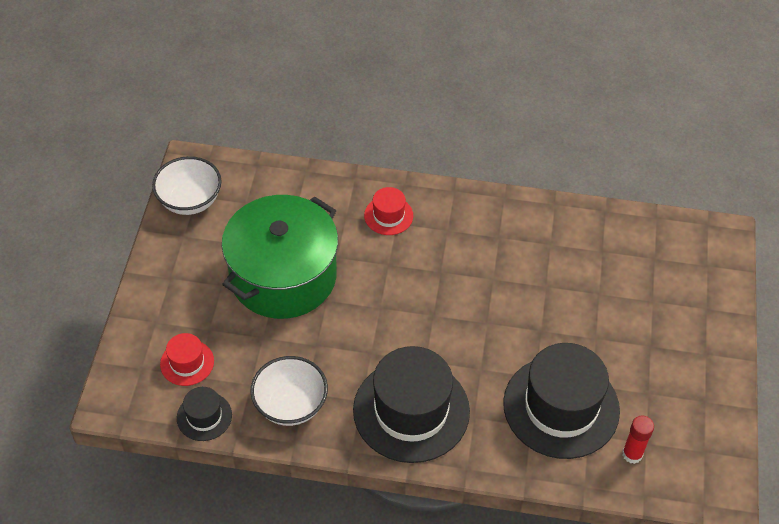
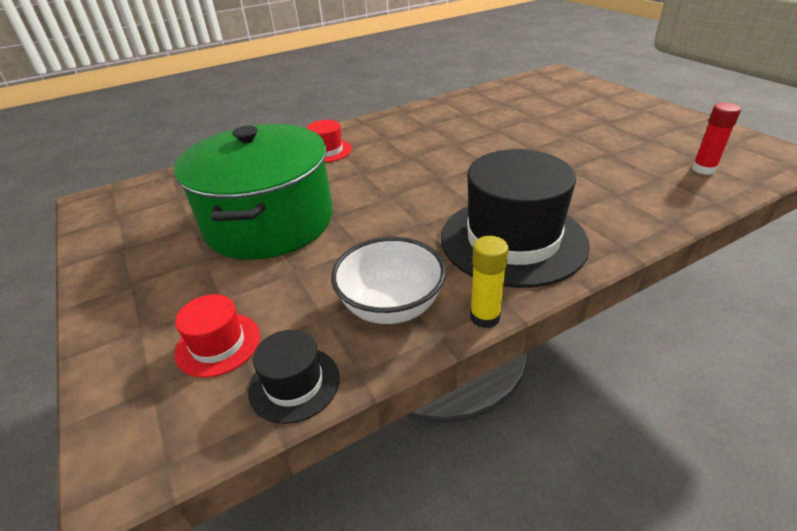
camera: 35 degrees left, 15 degrees down
white bowl [152,156,222,215] -> none
black hat [503,343,620,459] -> none
none -> yellow glue stick [470,236,509,328]

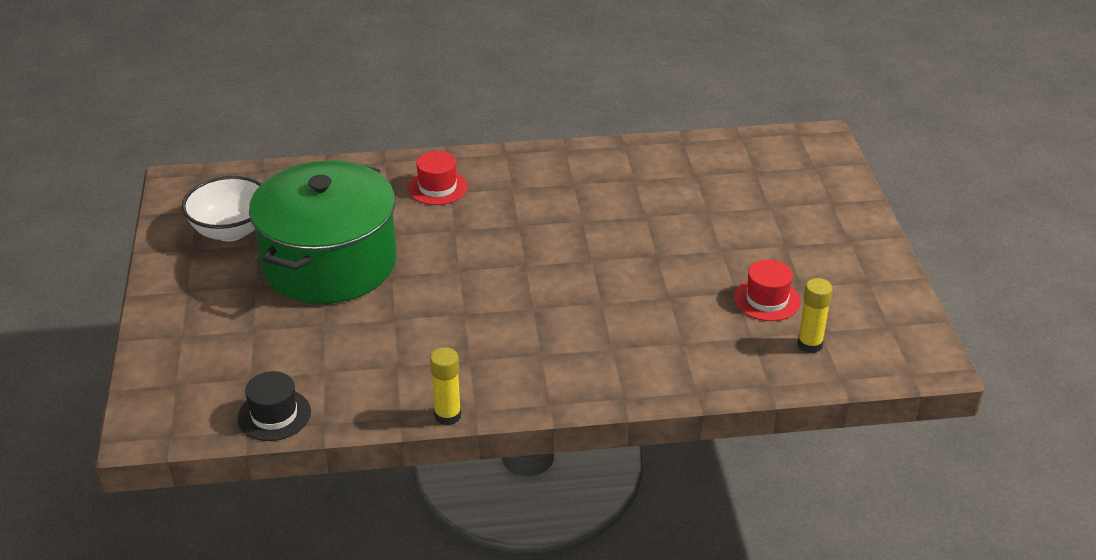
camera: 20 degrees right, 0 degrees up
red hat [175,294,260,378] -> red hat moved to [734,259,801,321]
white bowl [331,237,446,324] -> white bowl moved to [182,176,262,241]
black hat [441,149,590,288] -> none
red glue stick [692,103,741,175] -> yellow glue stick [797,278,833,353]

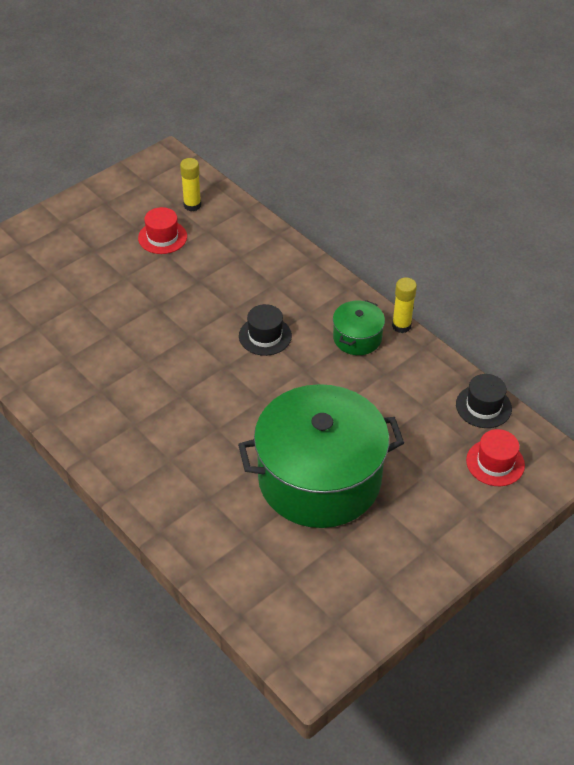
camera: 125 degrees left, 10 degrees up
white bowl [182,176,262,241] -> none
red hat [408,151,468,205] -> red hat moved to [466,429,525,486]
none -> black hat [239,304,292,356]
none -> green pot [333,300,385,355]

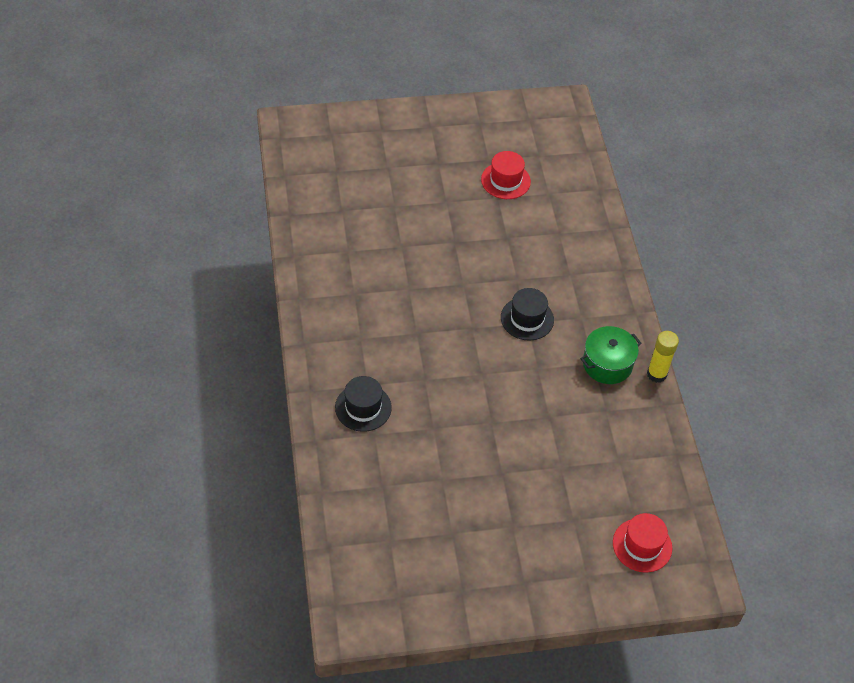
camera: 30 degrees right, 5 degrees up
yellow glue stick [180,158,201,211] -> none
green pot [238,384,404,528] -> none
black hat [456,374,512,428] -> black hat moved to [335,376,392,432]

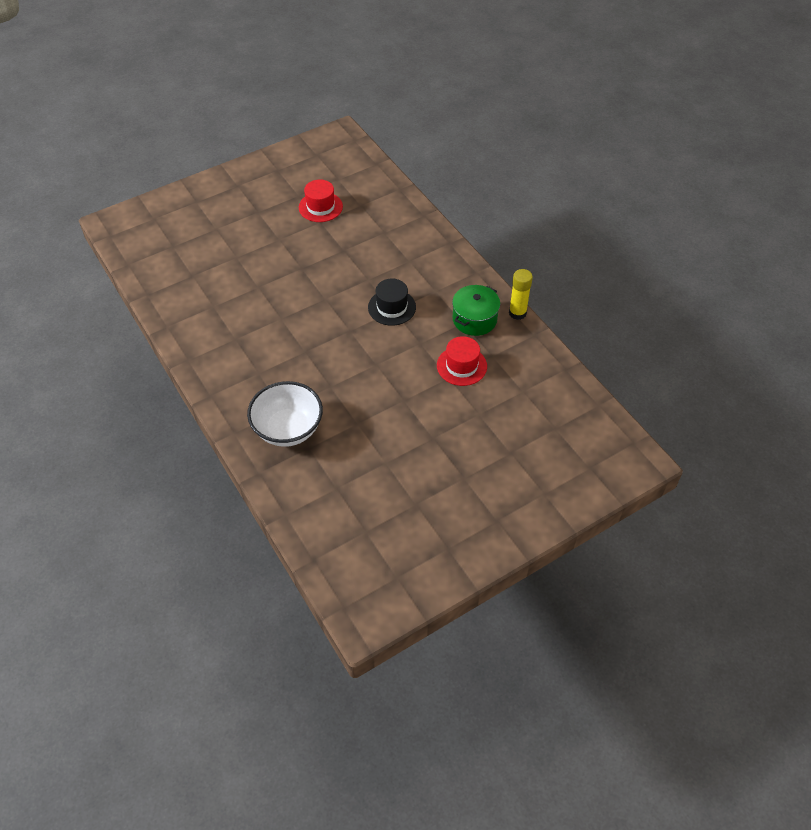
camera: 20 degrees left, 0 degrees up
black hat [335,376,392,432] -> white bowl [247,381,323,447]
red hat [613,513,672,573] -> red hat moved to [437,336,487,386]

